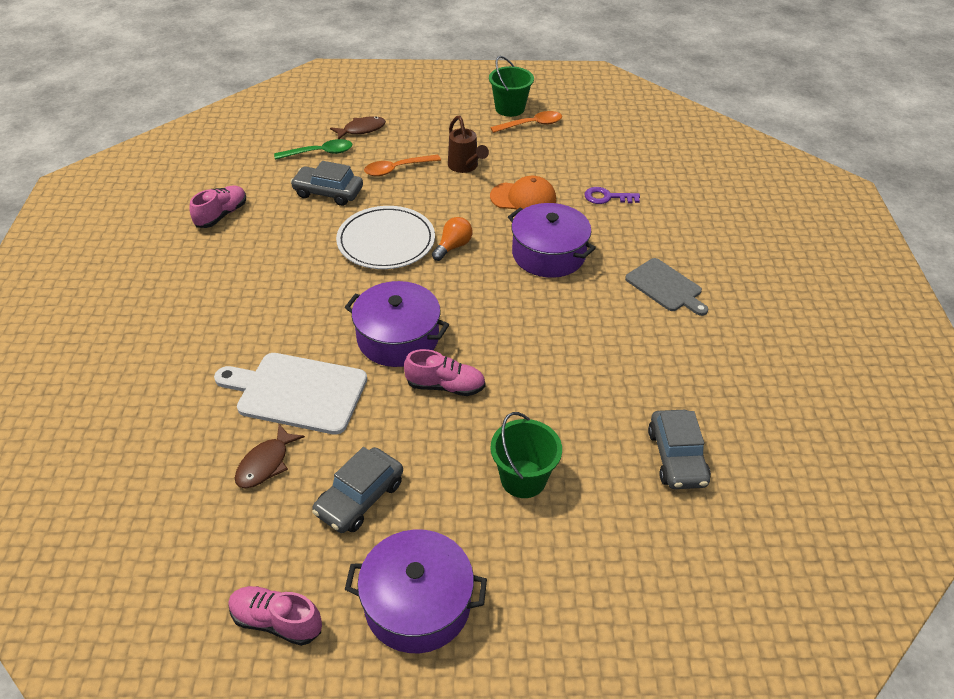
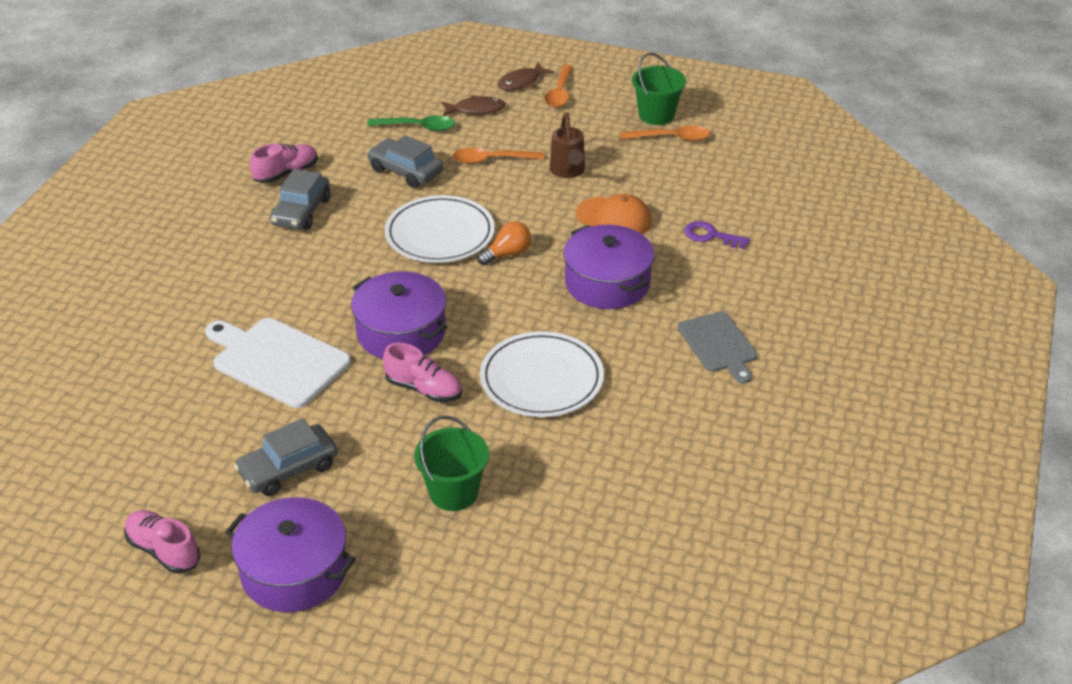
camera: 20 degrees right, 5 degrees down
brown fish [235,424,305,488] -> brown fish moved to [498,63,554,90]
grey car [648,410,711,489] -> grey car moved to [270,169,330,230]
none -> white plate [480,331,604,417]
none -> orange spoon [544,65,573,108]

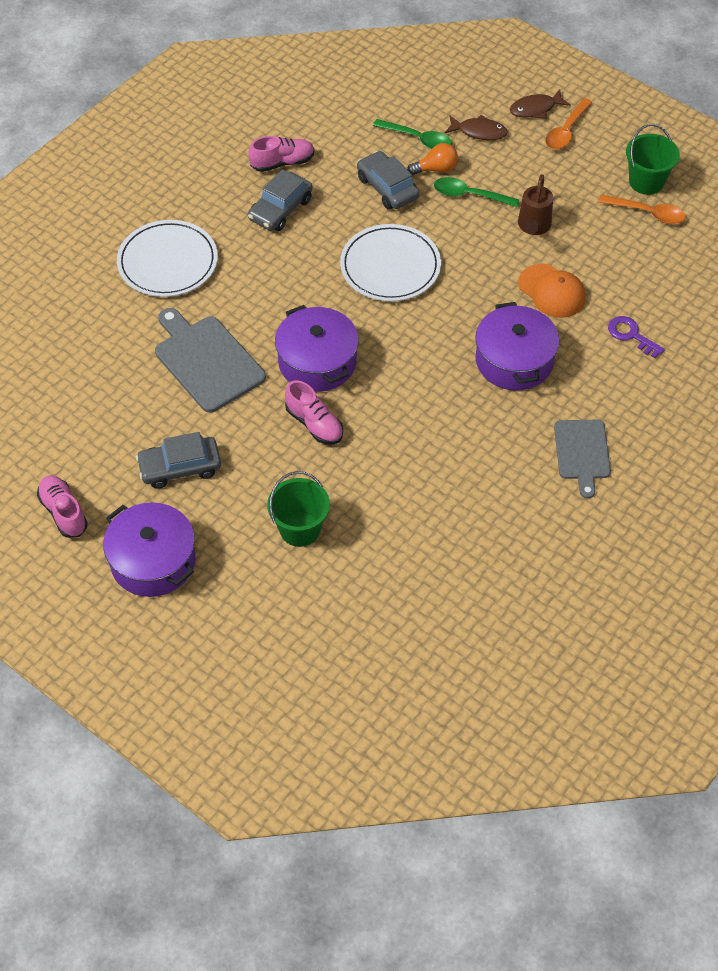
camera: 20 degrees right, 15 degrees up
white cutting board [205,318,351,408] -> grey cutting board [155,308,266,413]
orange spoon [453,147,544,164] -> green spoon [434,177,519,207]
orange light bulb [477,222,531,265] -> orange light bulb moved to [407,143,458,175]
white plate [480,331,604,417] -> white plate moved to [117,220,218,297]

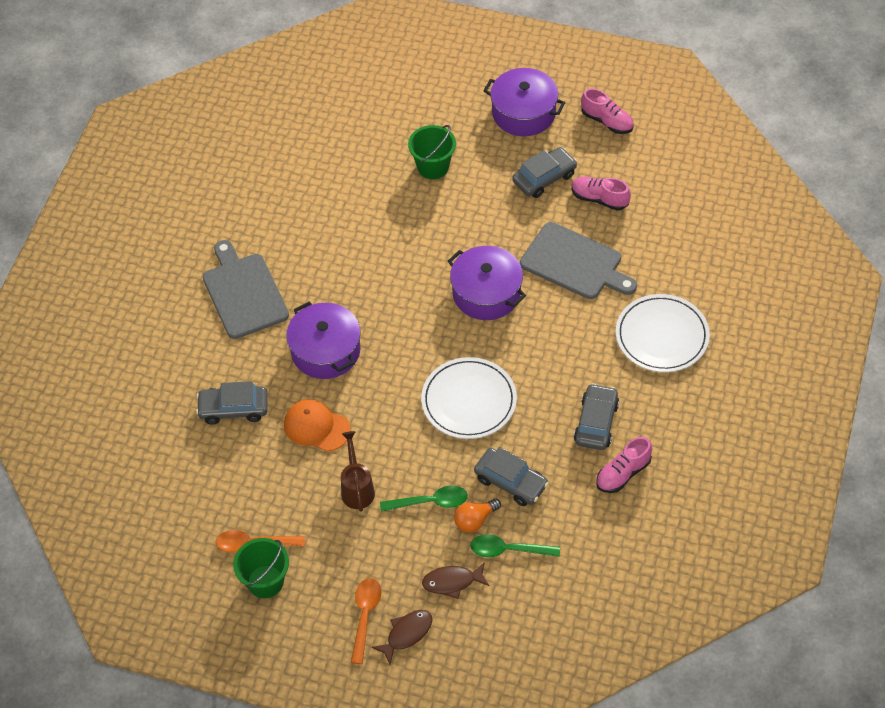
camera: 160 degrees right, 0 degrees up
pink shoe [285,380,343,444] -> pink shoe moved to [571,176,631,211]
grey cutting board [554,420,611,499] -> grey cutting board [203,240,289,339], size x1.51
purple key [608,316,665,358] -> grey car [196,381,268,425]

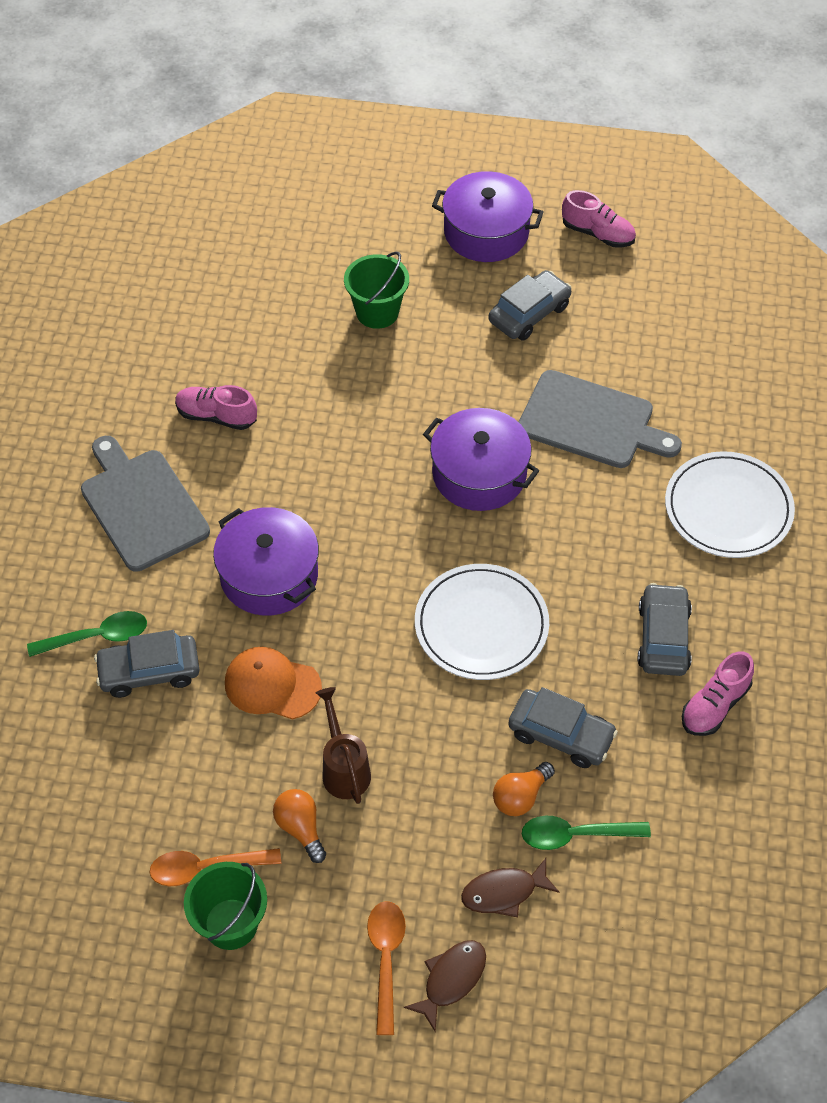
camera: 10 degrees left, 0 degrees up
green spoon [380,485,468,512] -> green spoon moved to [27,611,147,657]
pink shoe [571,176,631,211] -> pink shoe moved to [175,385,257,430]
none -> orange light bulb [273,789,326,863]

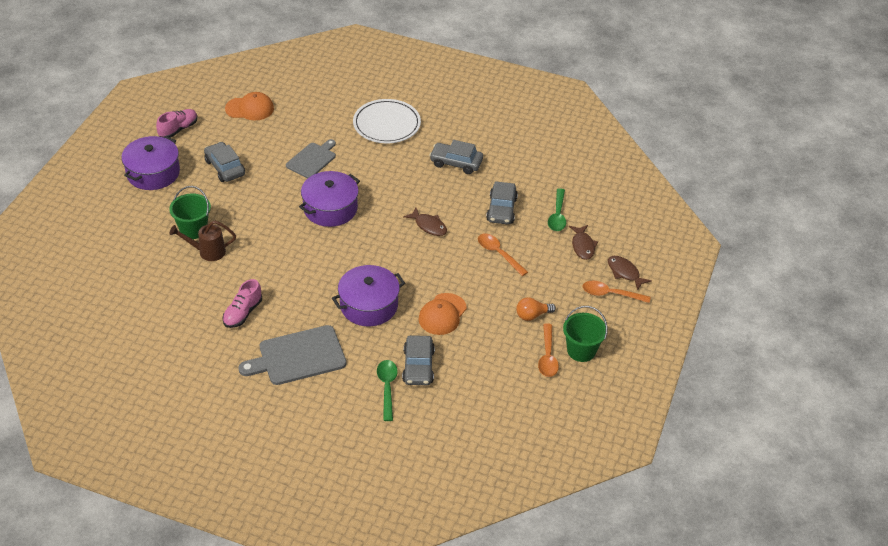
camera: 80 degrees left, 10 degrees down
brown watering can [316,687,371,804] -> brown watering can moved to [169,220,236,261]
white plate [415,564,549,680] -> brown fish [403,208,447,236]
orange light bulb [493,762,555,816] -> none
grey car [508,687,618,768] -> grey car turned 150 degrees clockwise [486,181,518,224]
grey cutting board [519,370,682,468] -> grey cutting board [286,139,336,179], size x0.66
pink shoe [682,651,754,736] -> none
none -> orange cap [225,92,274,121]
none -> orange spoon [478,233,528,276]

